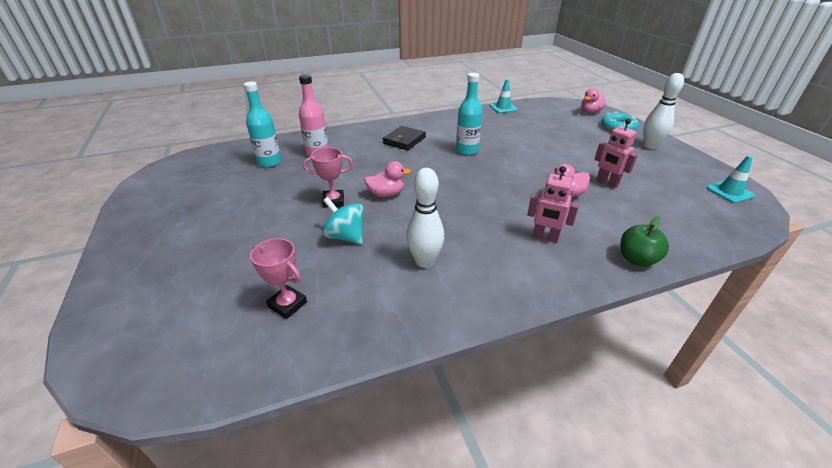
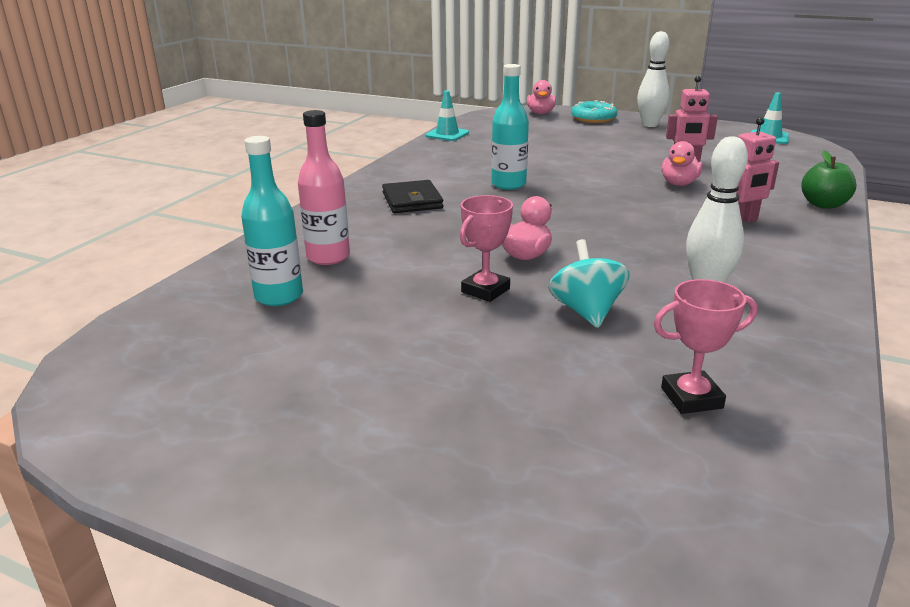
camera: 45 degrees left, 10 degrees down
turquoise spinning top [322,197,364,244] -> turquoise spinning top turned 90 degrees clockwise [549,239,630,328]

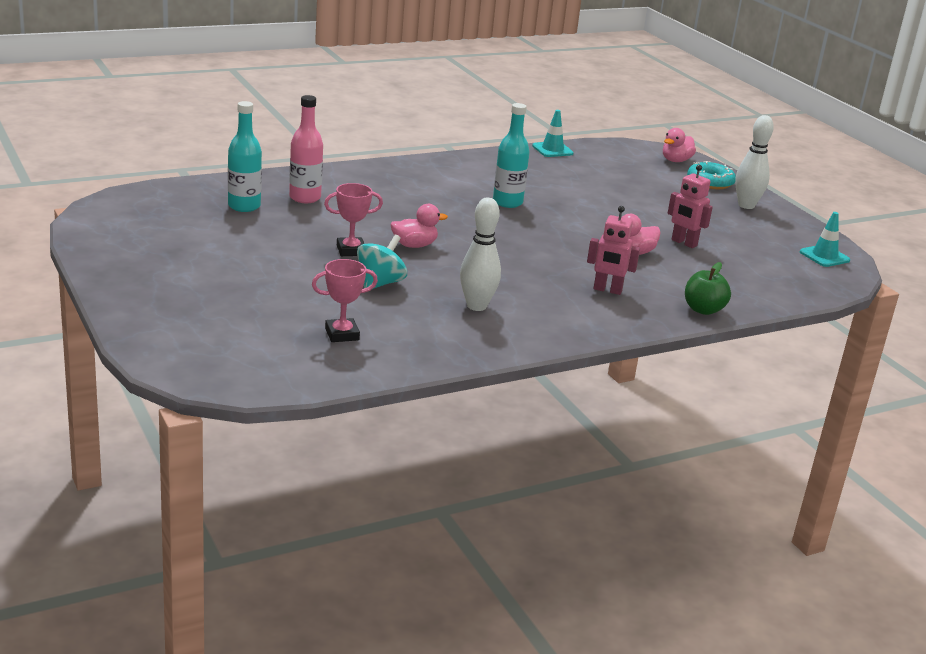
camera: 35 degrees right, 0 degrees up
black wallet [382,180,443,213] -> none
pink trophy [654,279,757,414] -> pink trophy turned 45 degrees counterclockwise [312,259,378,342]

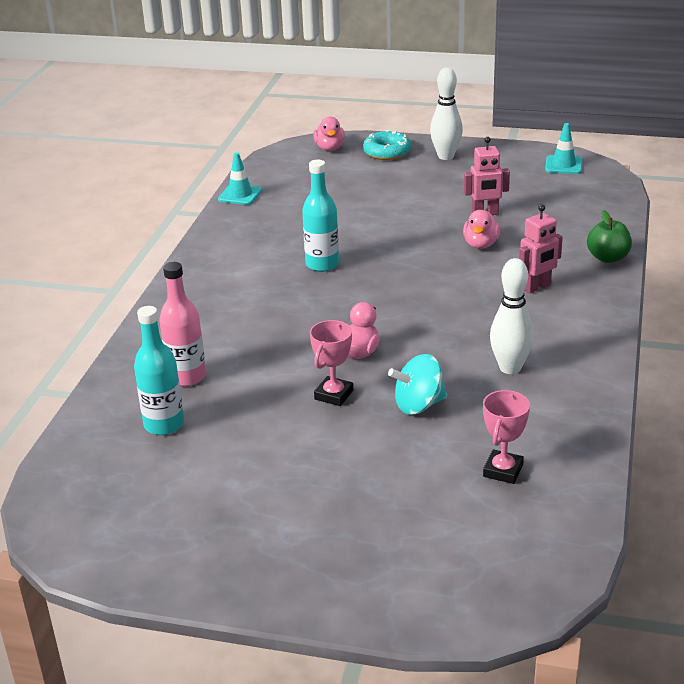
camera: 45 degrees left, 5 degrees up
turquoise spinning top [357,235,407,289] -> turquoise spinning top turned 90 degrees counterclockwise [388,354,447,415]

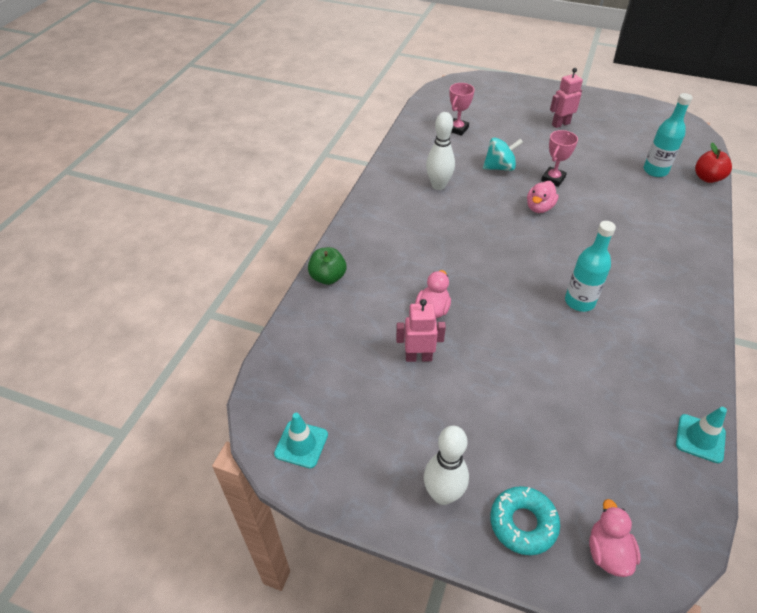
camera: 175 degrees left, 15 degrees up
pink bottle [159,262,206,386] -> none
pink robot [519,204,563,293] -> pink robot moved to [550,68,583,128]
none -> red apple [695,143,732,183]

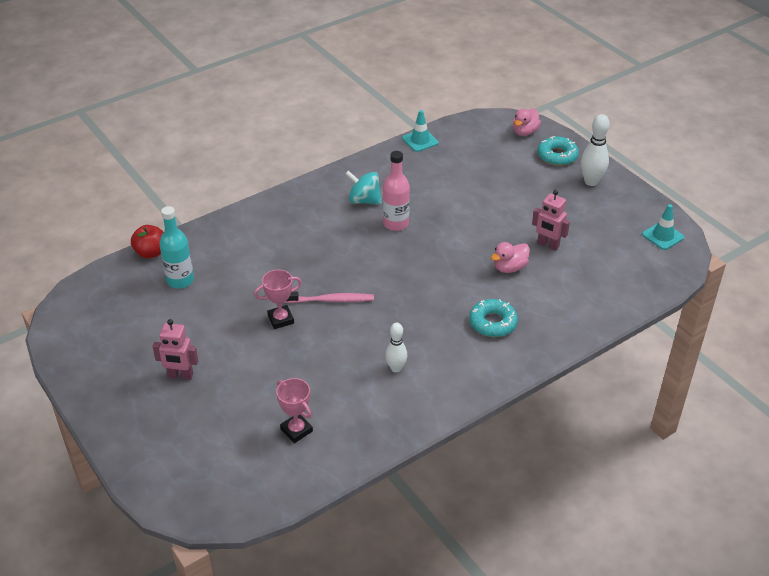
camera: 145 degrees left, 5 degrees down
green apple [308,247,346,285] -> none
white bowling pin [426,112,455,190] -> white bowling pin [385,323,407,373], size x0.66
pink trophy [449,83,475,136] -> pink trophy turned 75 degrees clockwise [276,378,313,443]
turquoise spinning top [483,137,523,171] -> turquoise spinning top moved to [345,170,382,204]
pink duck [527,181,559,213] -> pink toothbrush [284,291,374,303]
turquoise bottle [565,221,616,312] -> pink bottle [383,151,410,231]
none -> turquoise donut [469,299,518,337]

